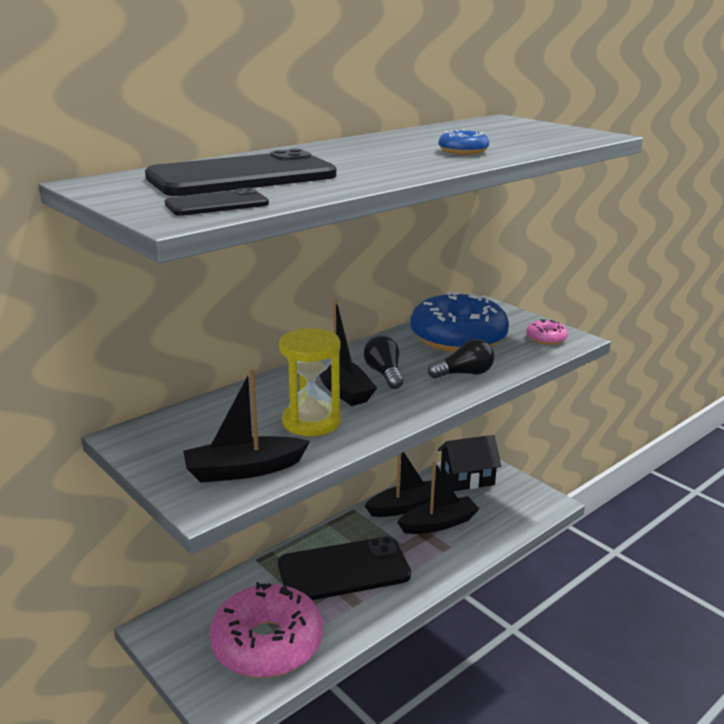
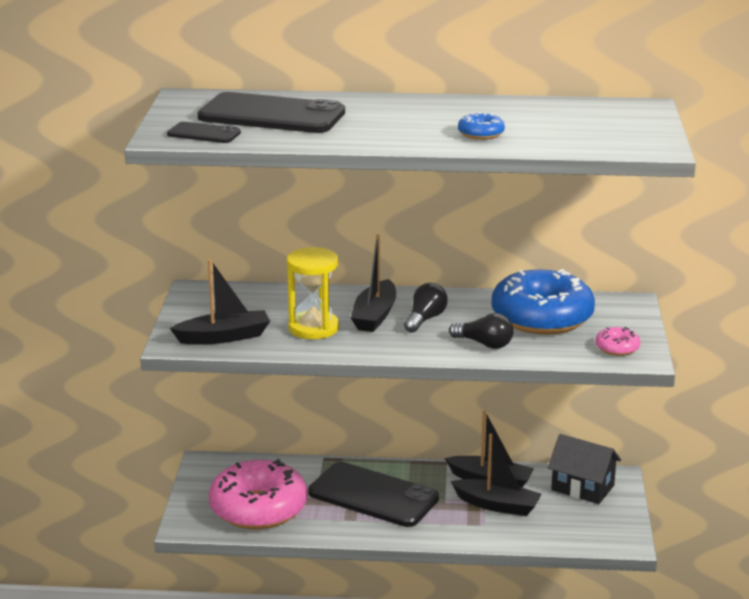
camera: 45 degrees right, 0 degrees up
black boat [183,370,310,483] -> black boat turned 135 degrees clockwise [170,259,270,345]

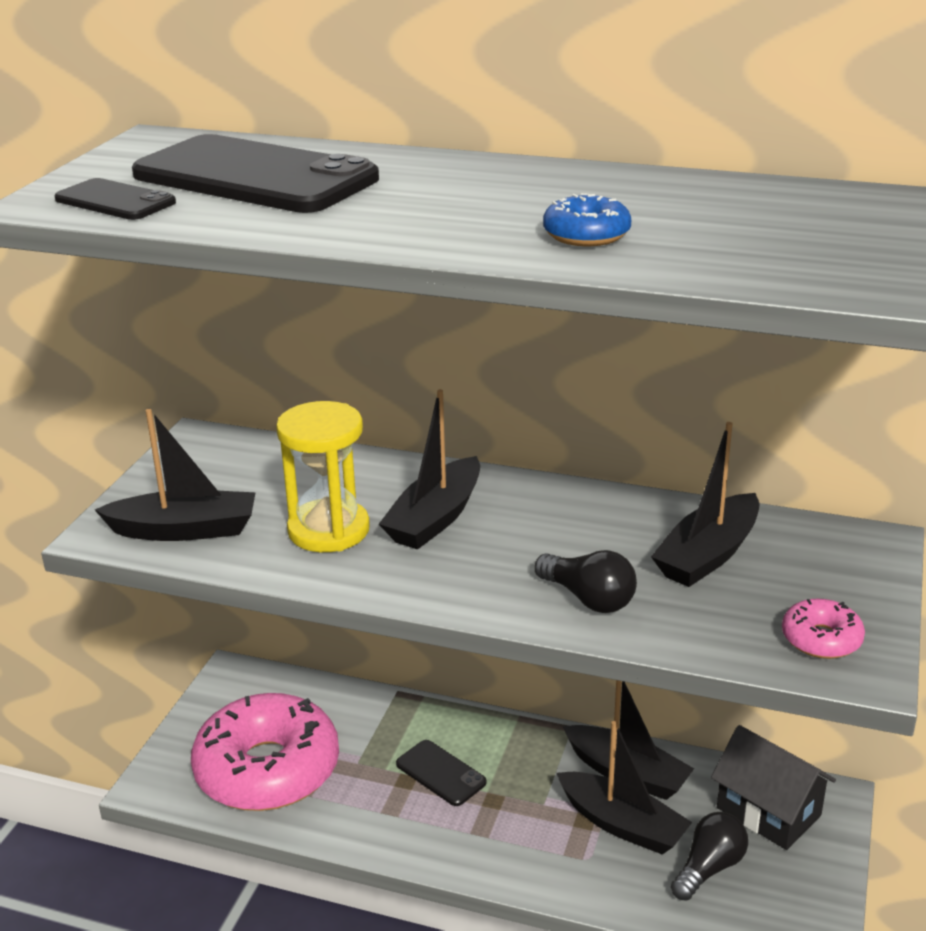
camera: 15 degrees right, 5 degrees up
black phone [308,462,439,527] -> black phone [396,740,487,806], size x0.48
black light bulb [404,283,448,333] -> black light bulb moved to [671,812,748,901]
blue donut [491,269,595,335] -> black boat [651,422,759,587]

